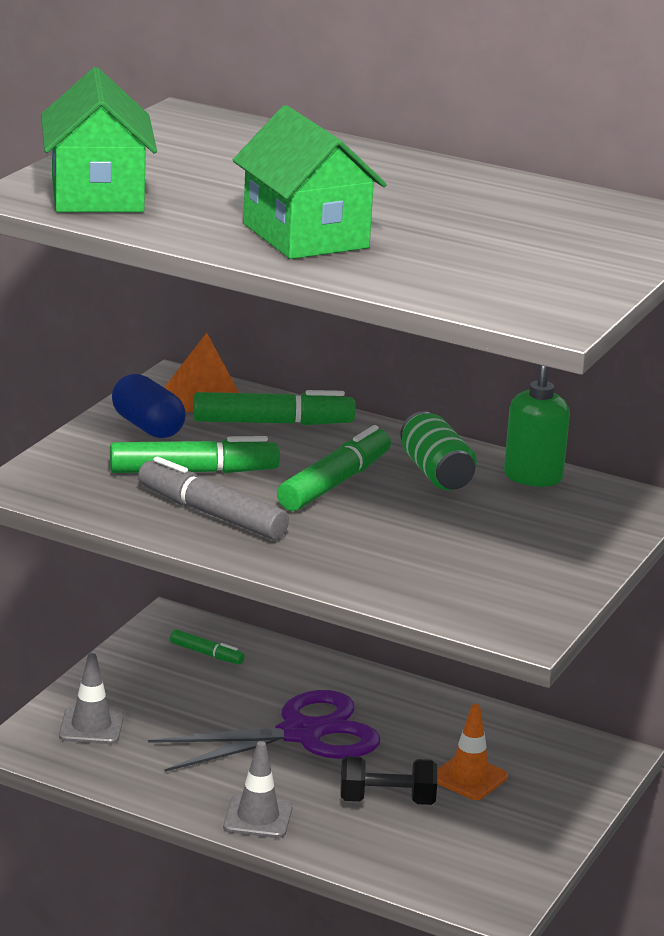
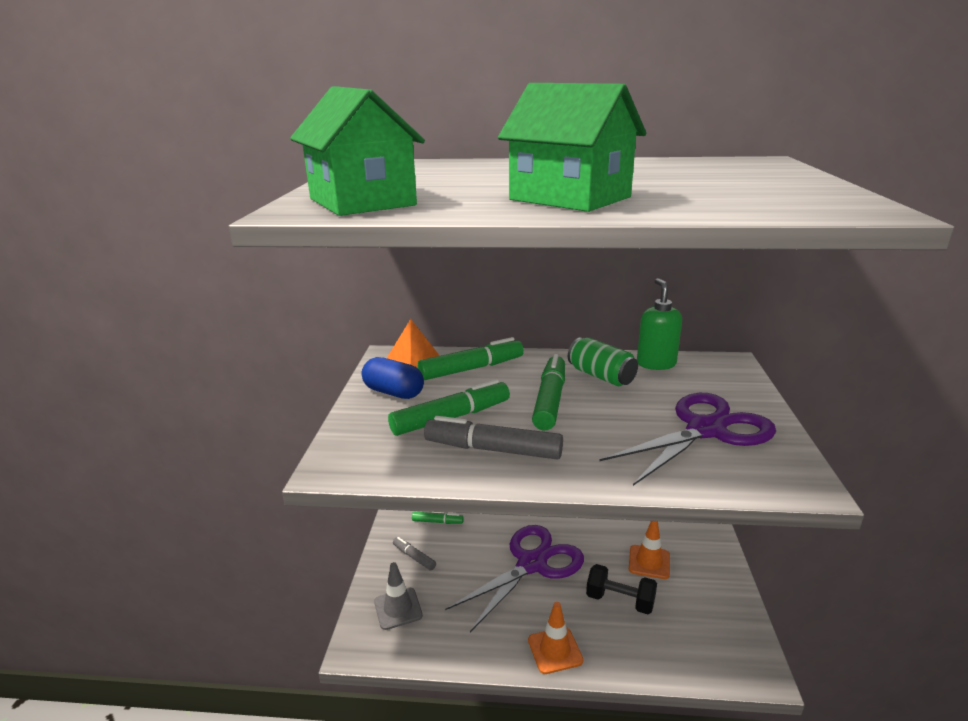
camera: 20 degrees left, 0 degrees up
grey traffic cone [223,741,293,838] -> orange traffic cone [528,602,583,674]
black dumbbell [340,756,437,805] -> black dumbbell turned 45 degrees clockwise [586,564,657,614]
none -> grey marker [393,537,436,571]
none -> purple scissors [599,393,776,486]

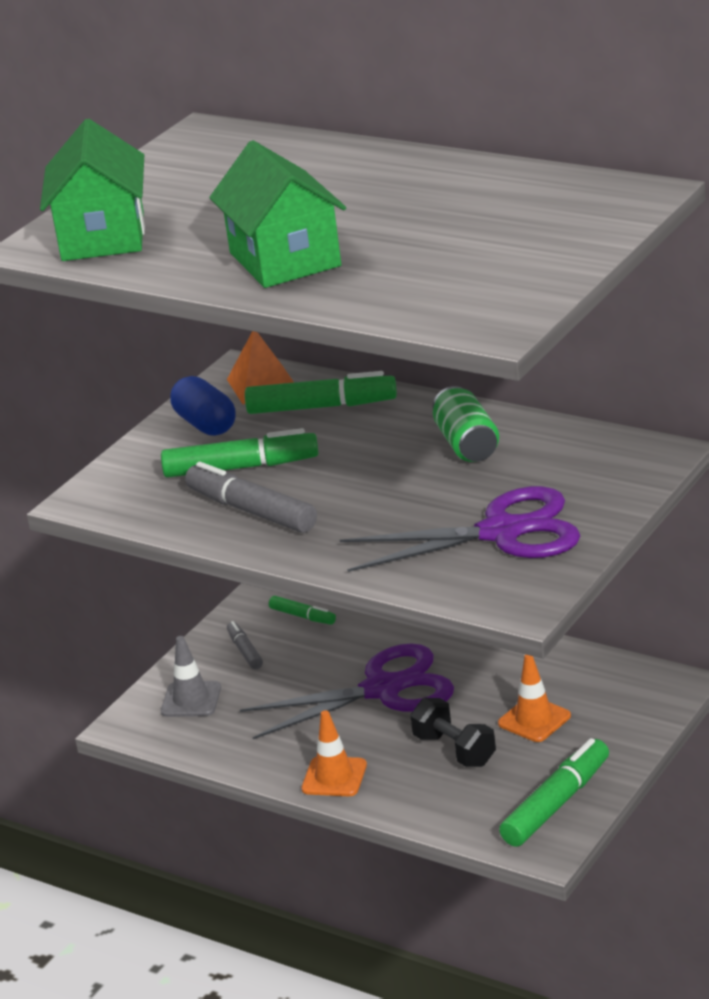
camera: 30 degrees right, 5 degrees up
green marker [532,354,565,431] -> green marker moved to [499,738,609,847]
green soap dispenser [637,278,682,370] -> none

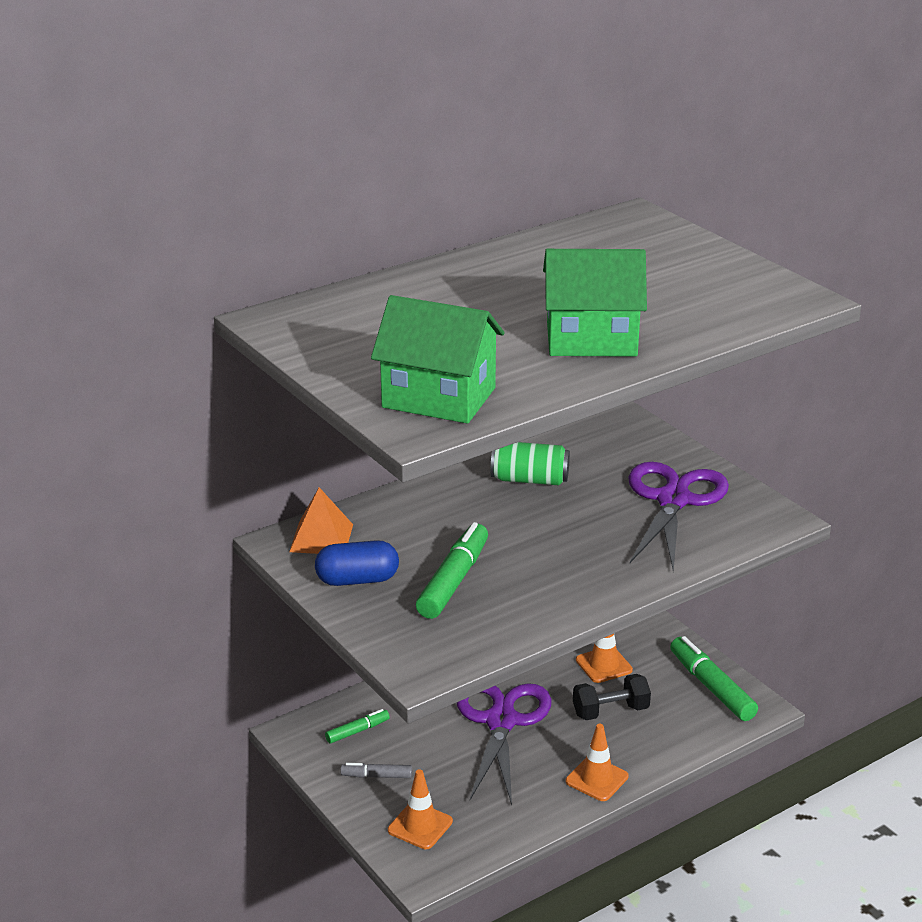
camera: 70 degrees left, 0 degrees up
grey traffic cone [161,636,221,717] -> orange traffic cone [388,769,453,849]
grey marker [185,462,317,533] -> none
green marker [245,371,397,414] -> none

